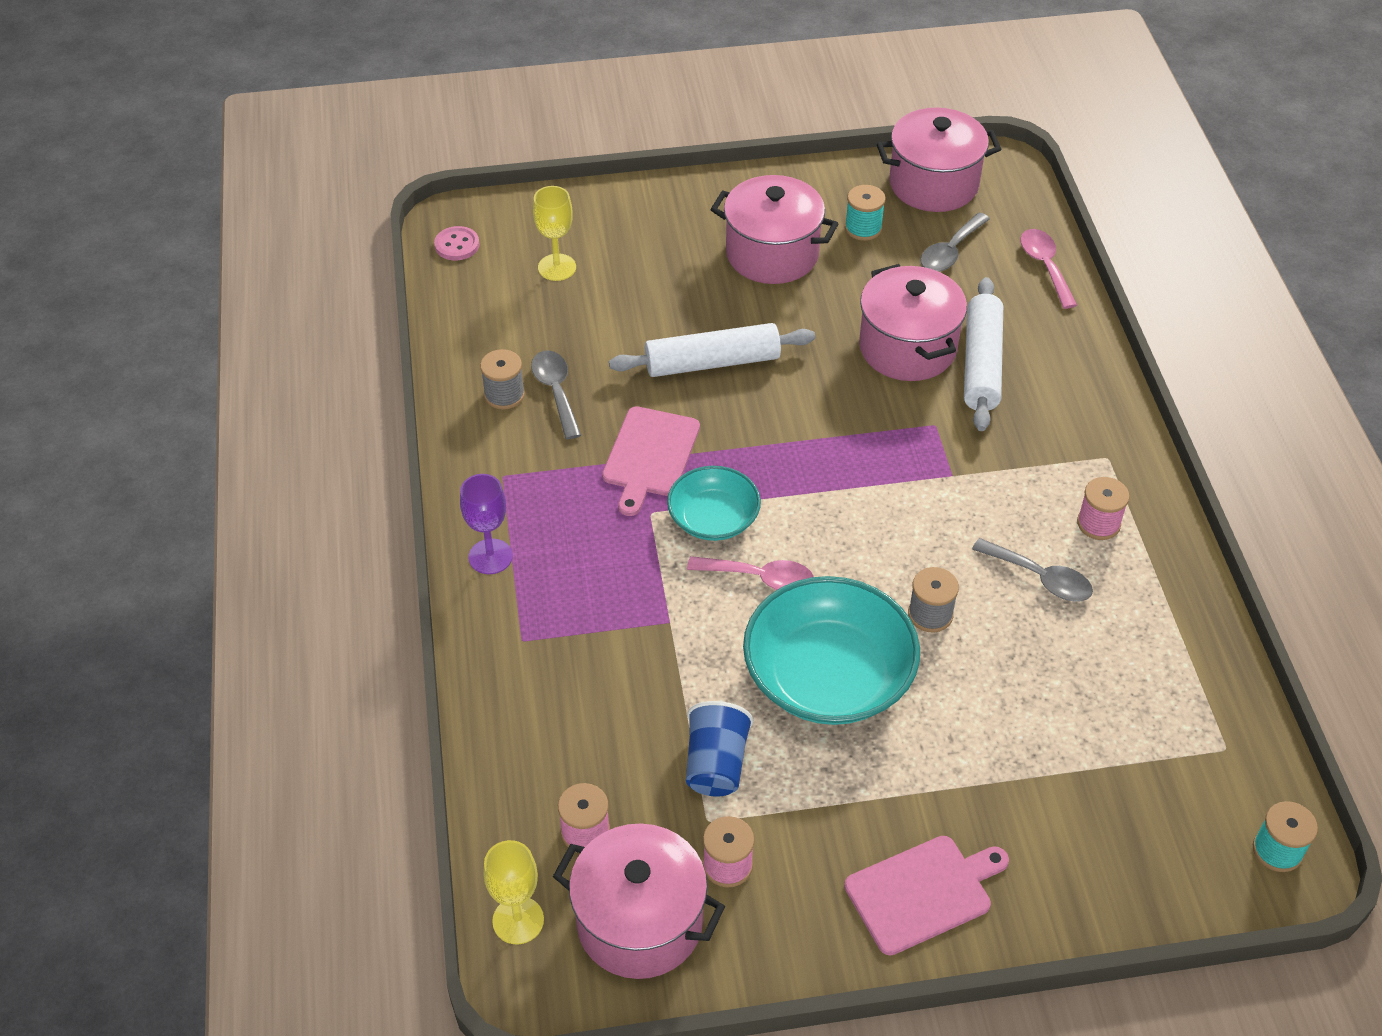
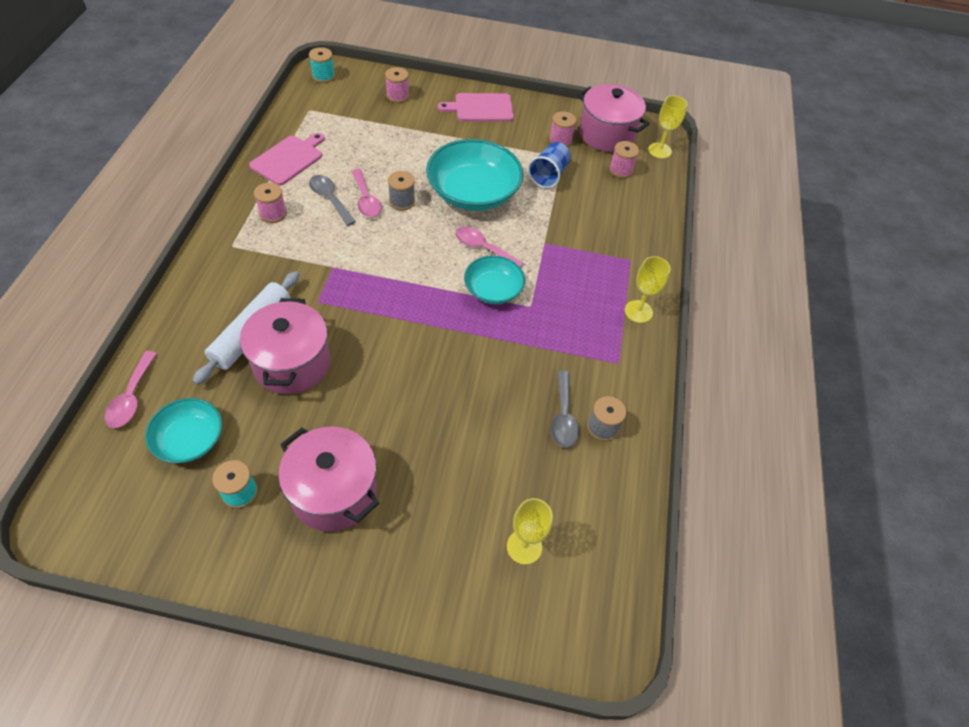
camera: 165 degrees left, 5 degrees up
pink button [434,226,479,260] -> none
purple goblet [460,474,513,574] -> yellow goblet [625,256,670,323]
pink cutting board [602,406,700,516] -> pink cutting board moved to [249,133,325,186]
white rolling pin [609,323,815,377] -> none
pink pot [877,108,1001,212] -> none
grey spoon [921,213,990,272] -> turquoise bowl [145,398,222,463]
none -> pink spoon [351,169,382,217]
none -> pink spool [385,67,409,103]

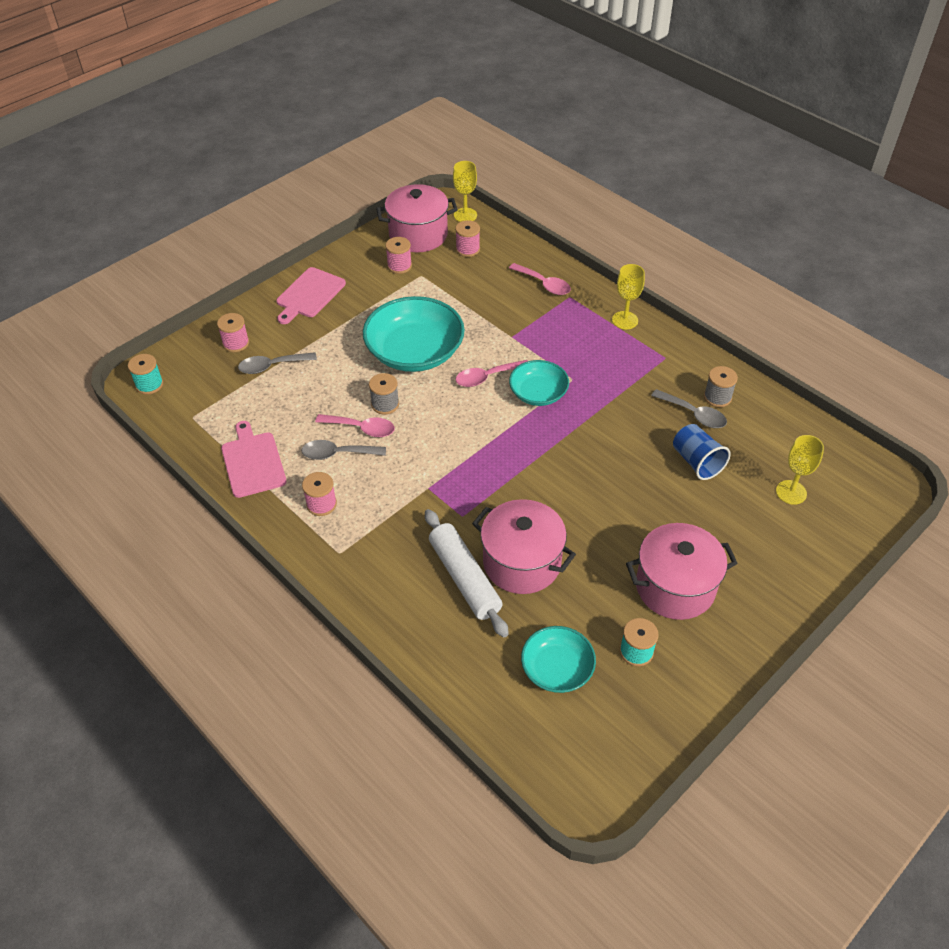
camera: 50 degrees left, 5 degrees down
pink spoon [105,351,157,428] -> pink spoon moved to [509,263,571,295]
blue cup [528,142,571,188] -> blue cup moved to [673,424,731,480]
none -> grey spoon [238,352,317,374]

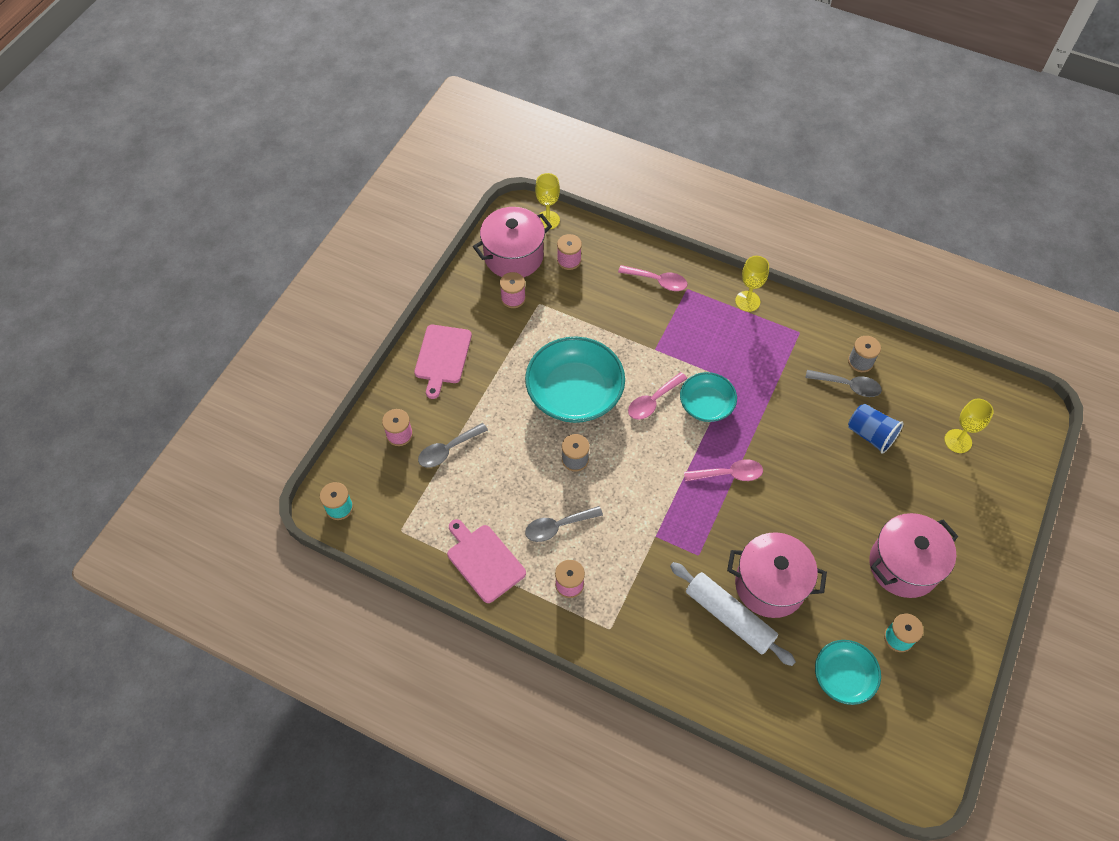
camera: 20 degrees left, 10 degrees up
pink spoon [315,414,395,437] -> pink spoon moved to [684,459,763,482]

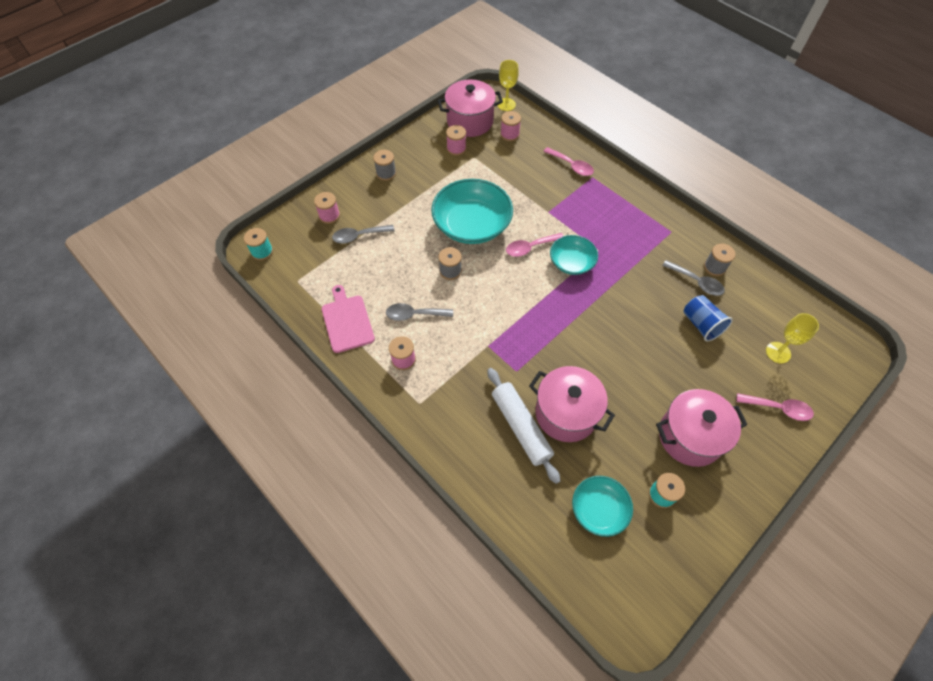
camera: 20 degrees right, 0 degrees up
pink cutting board [414,325,472,399] -> grey spool [373,150,396,181]
pink spoon [684,459,763,482] -> pink spoon moved to [736,393,814,421]
yellow goblet [735,256,769,312] -> none

